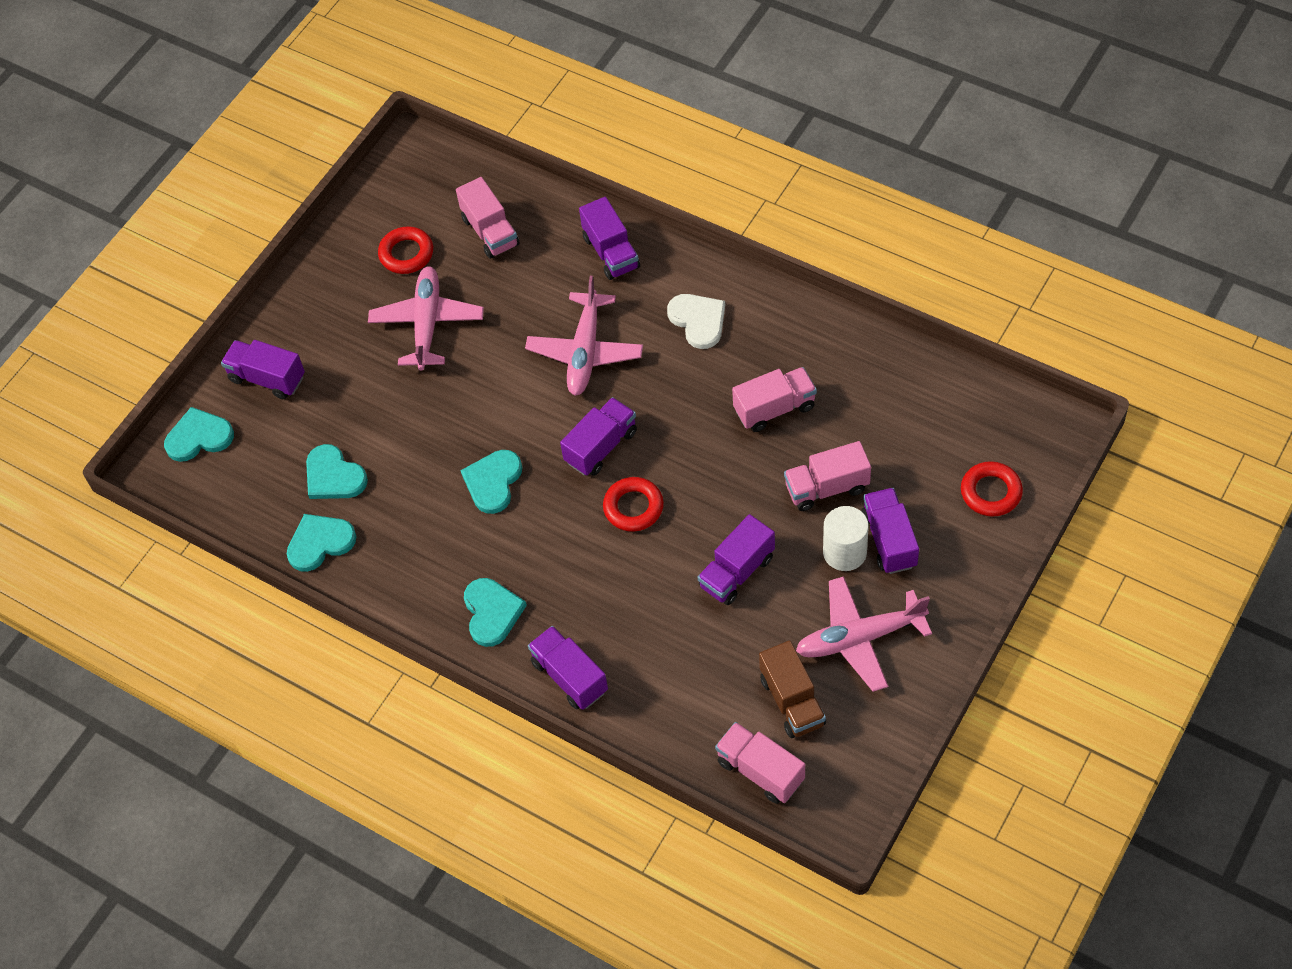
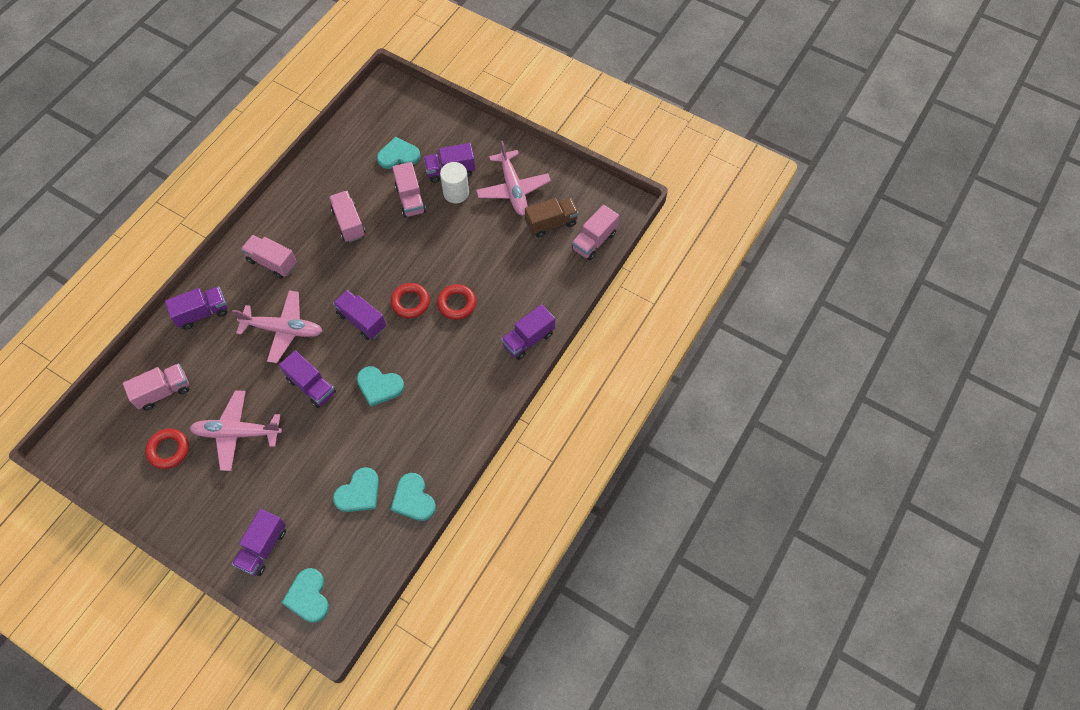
camera: 95 degrees left, 5 degrees up
turquoise heart [464,578,527,647] -> turquoise heart moved to [377,137,420,169]
white heart [667,294,725,349] -> pink truck [241,235,297,279]
purple truck [698,514,775,605] -> purple truck moved to [279,350,336,408]
red ring [961,461,1023,517] -> red ring moved to [437,284,476,320]

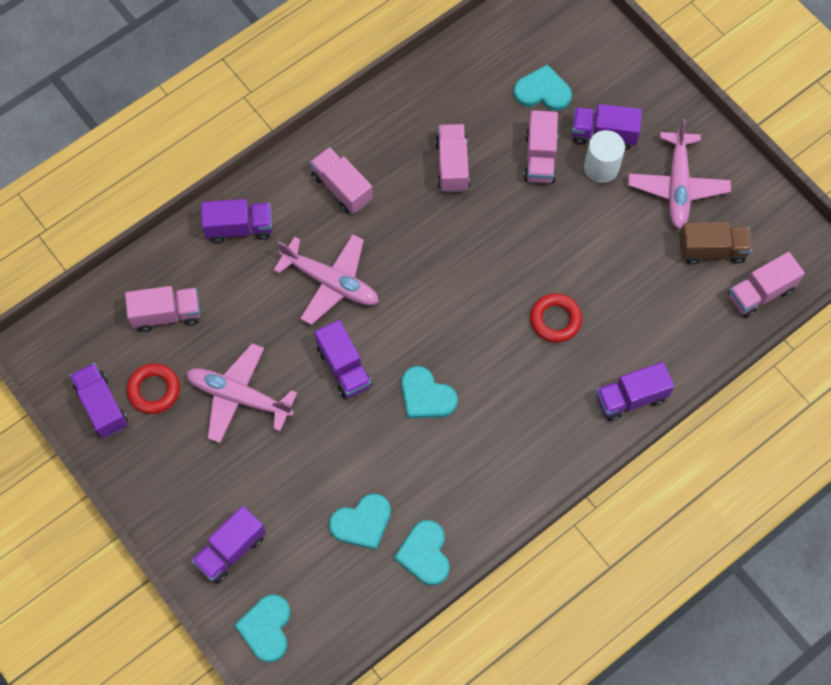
camera: 20 degrees right, 5 degrees up
purple truck [333,290,386,340] -> purple truck moved to [70,363,128,439]
red ring [390,283,430,318] -> none

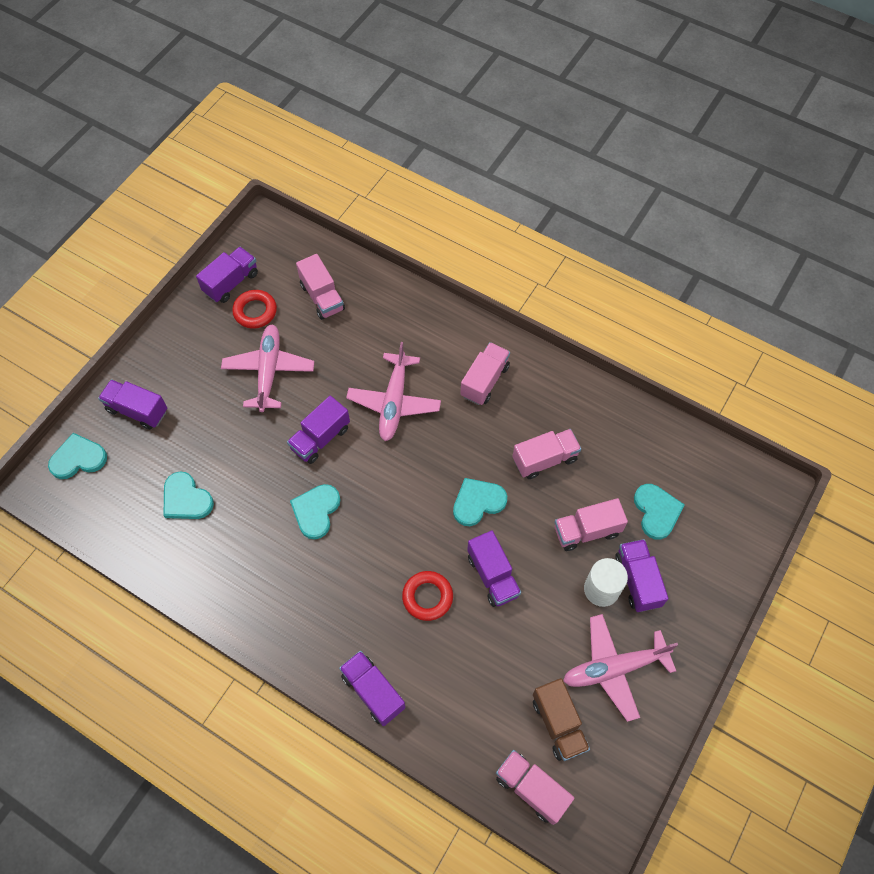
camera: 70 degrees right, 5 degrees down
purple truck [201,199,272,243] -> purple truck moved to [467,530,521,607]
turquoise heart [394,520,449,586] -> turquoise heart moved to [453,478,507,526]

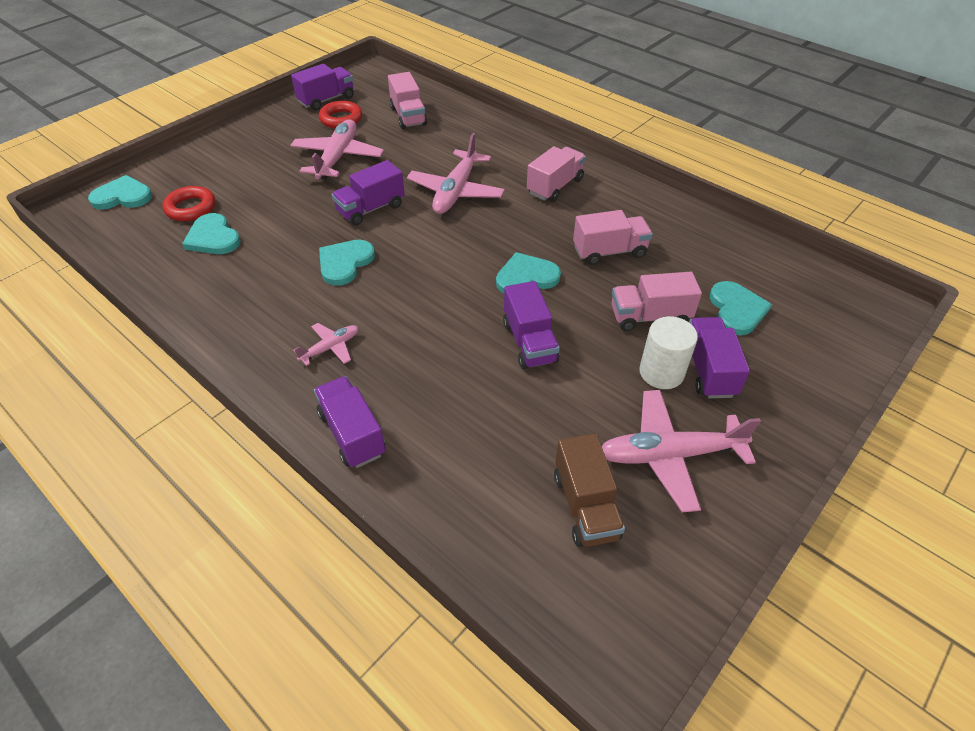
camera: 10 degrees right, 15 degrees down
purple truck [98,379,167,430] -> none
red ring [402,571,453,621] -> red ring moved to [162,186,215,221]
pink truck [496,750,575,825] -> none
none -> pink plane [293,323,359,366]

